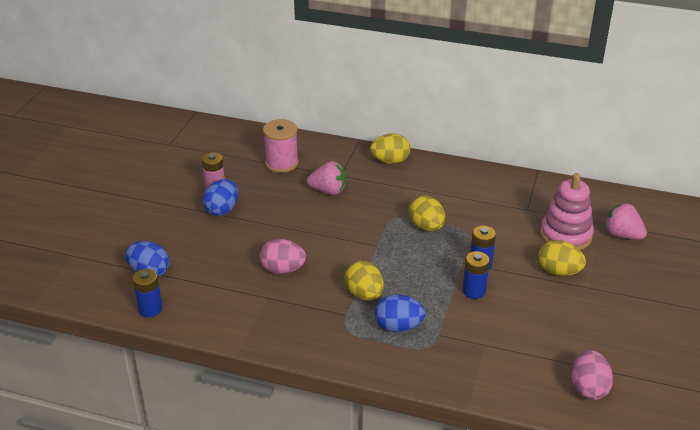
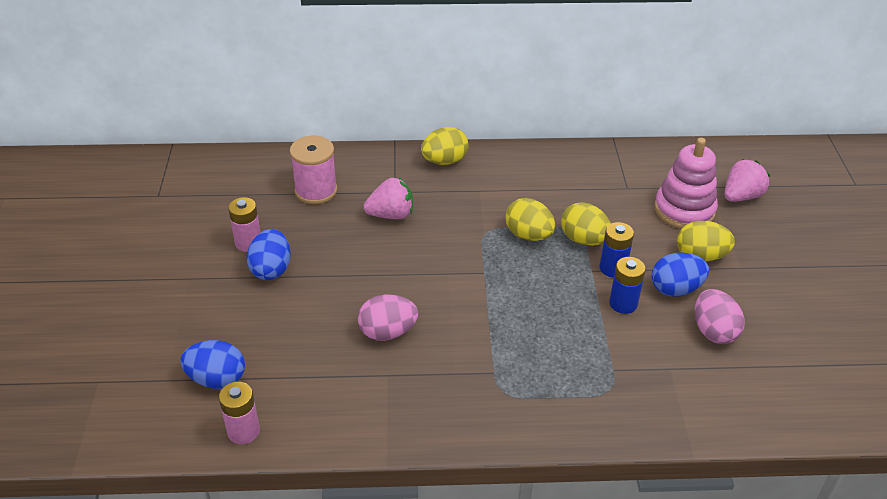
camera: 20 degrees left, 5 degrees up
blue battery [133,269,163,317] -> pink battery [219,382,260,444]
yellow egg [345,261,384,301] -> yellow egg moved to [561,202,611,246]
blue egg [375,295,425,332] -> blue egg moved to [652,253,709,297]
pink egg [571,350,613,400] -> pink egg moved to [695,289,745,344]
pink strawberry [604,203,647,240] -> pink strawberry turned 120 degrees clockwise [724,159,770,202]

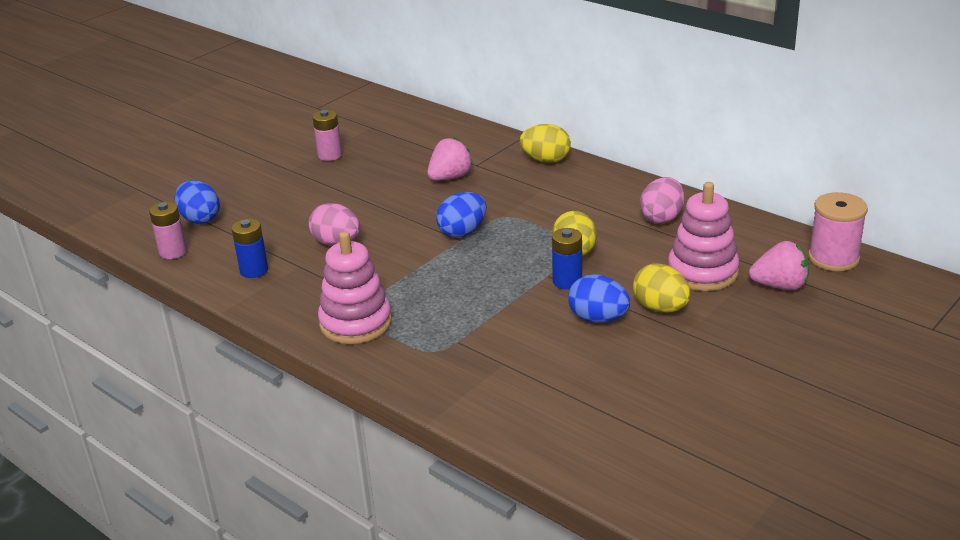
camera: 45 degrees right, 10 degrees down
blue egg [247,229,291,280] -> blue egg moved to [436,192,486,237]
pink spool [290,136,337,204] -> pink spool moved to [808,192,868,271]
pink strawberry [364,178,413,219] -> pink strawberry turned 75 degrees counterclockwise [427,137,473,181]
yellow egg [505,198,555,241] -> none
blue battery [609,257,646,314] -> blue battery moved to [231,219,268,278]
pink egg [695,289,745,344] -> pink egg moved to [640,177,684,224]
none -> pink stacking toy [318,231,392,344]

